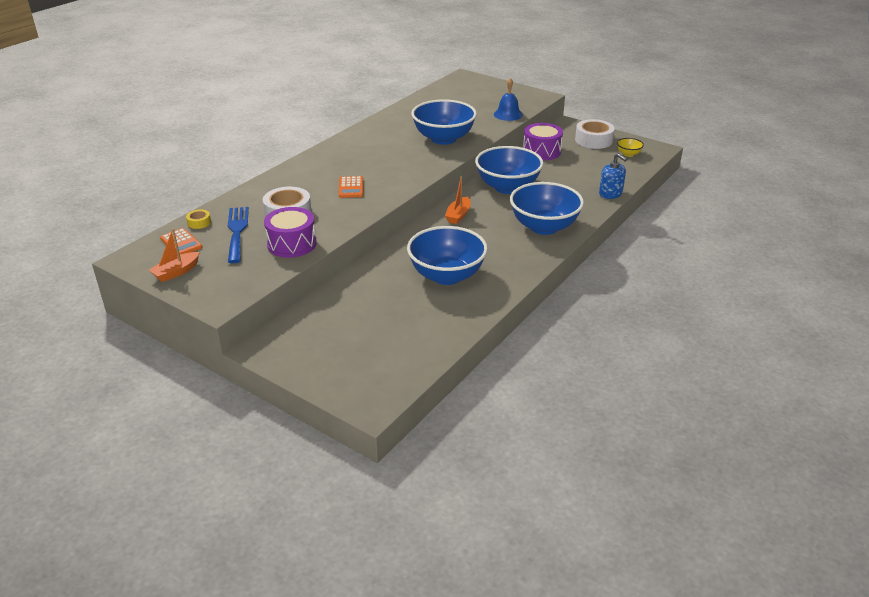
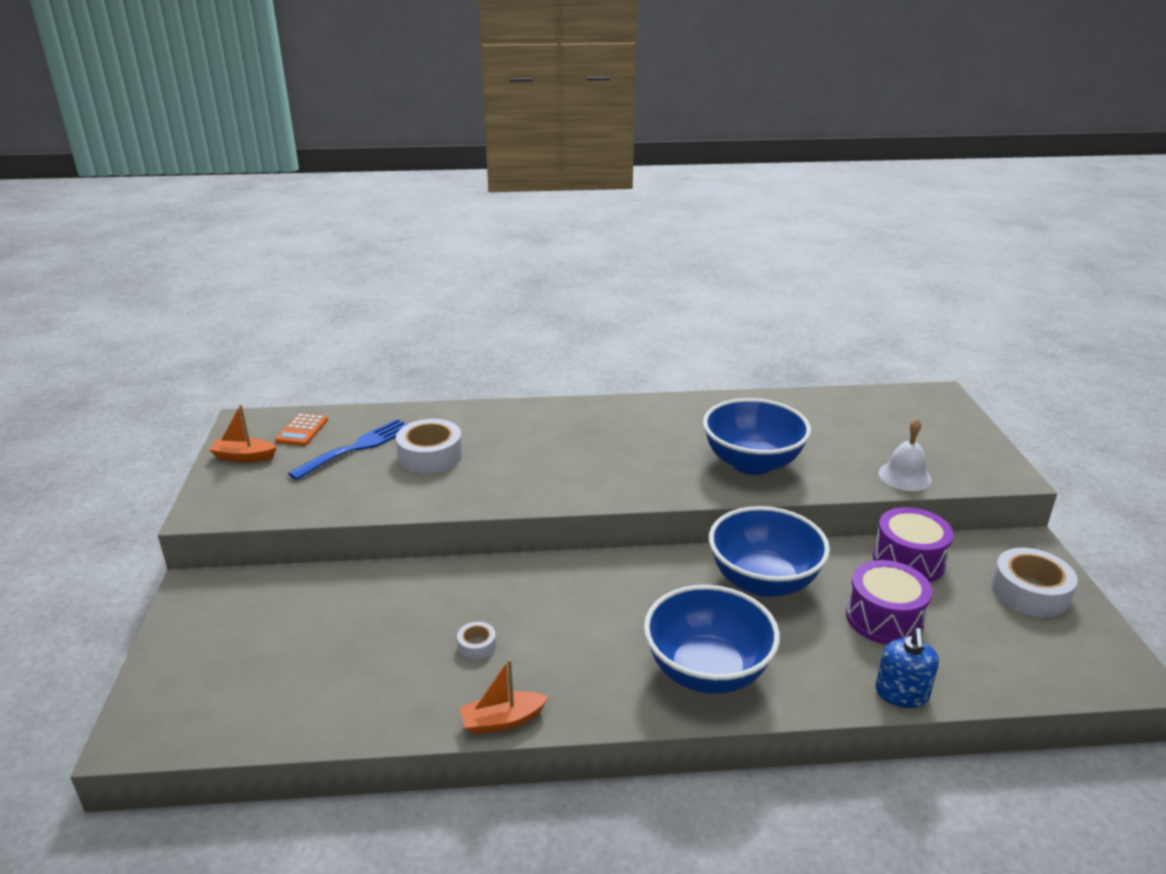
camera: 50 degrees right, 5 degrees down
yellow tape [186,209,211,229] -> none
purple drum [264,207,317,258] -> purple drum moved to [846,560,932,645]
orange calculator [339,176,363,198] -> none
blue bowl [407,226,488,285] -> white tape [457,622,496,659]
orange boat [445,177,471,224] -> orange boat moved to [459,659,548,735]
blue bell [494,78,523,121] -> white bell [878,418,932,491]
yellow bowl [617,138,644,157] -> none

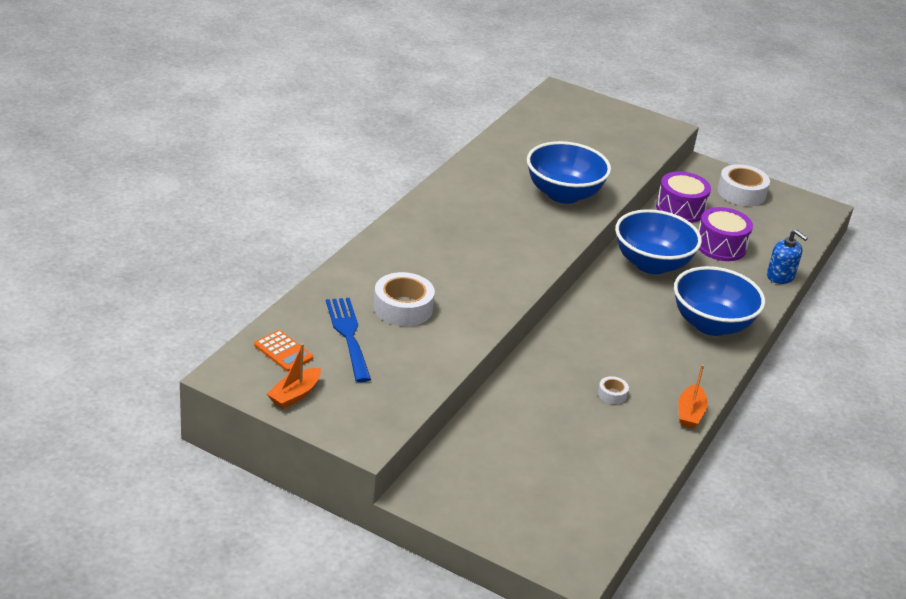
camera: 60 degrees left, 5 degrees up
white bell [878,418,932,491] -> none

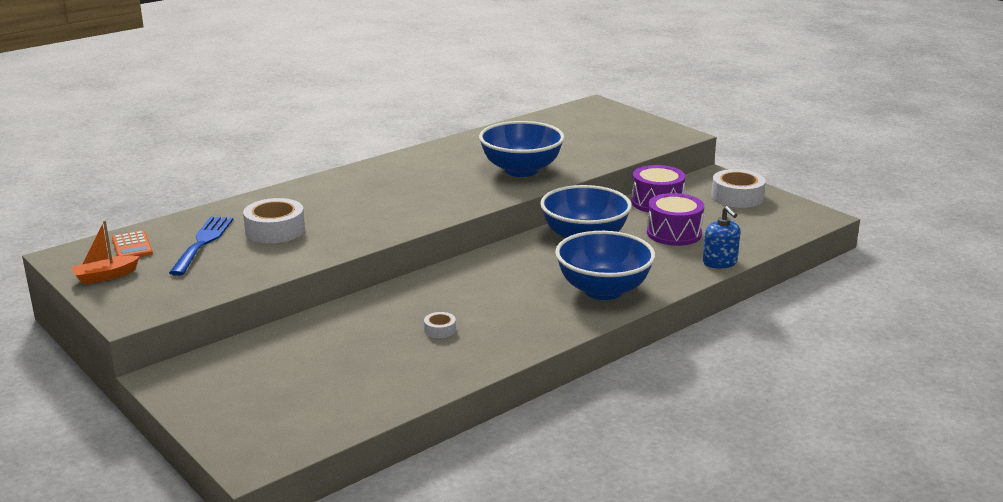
camera: 25 degrees right, 10 degrees down
orange boat [678,364,708,429] -> none

